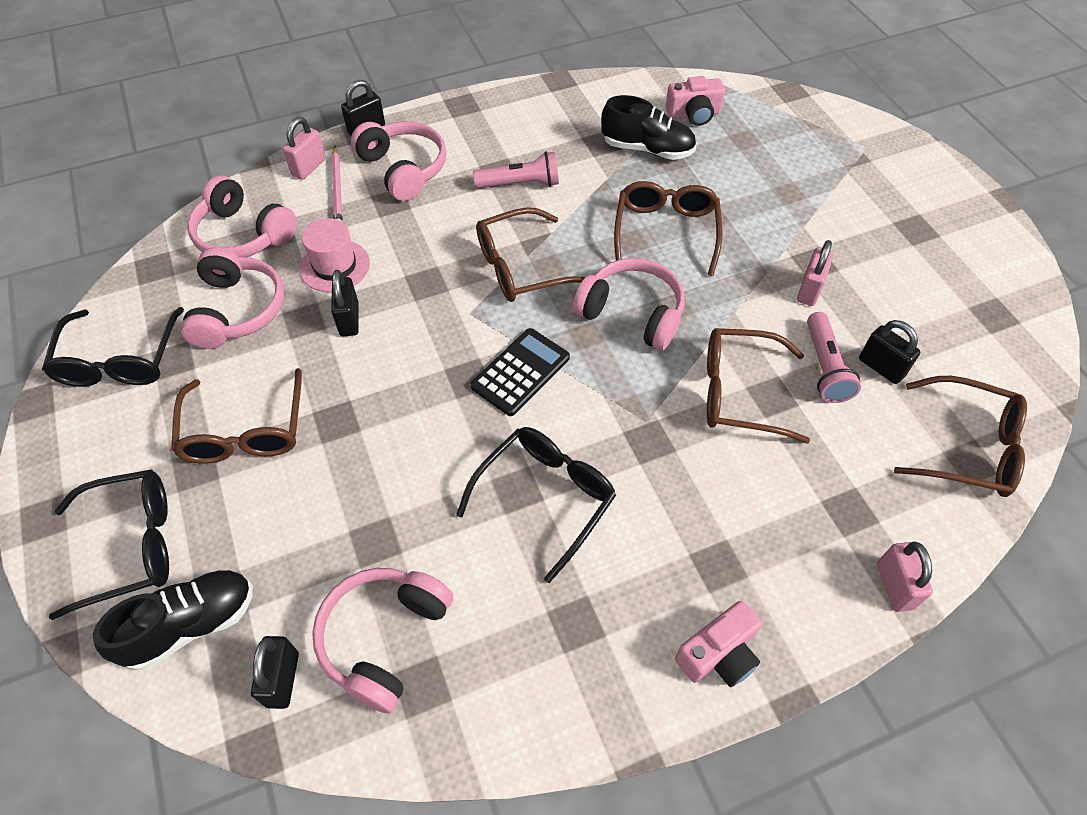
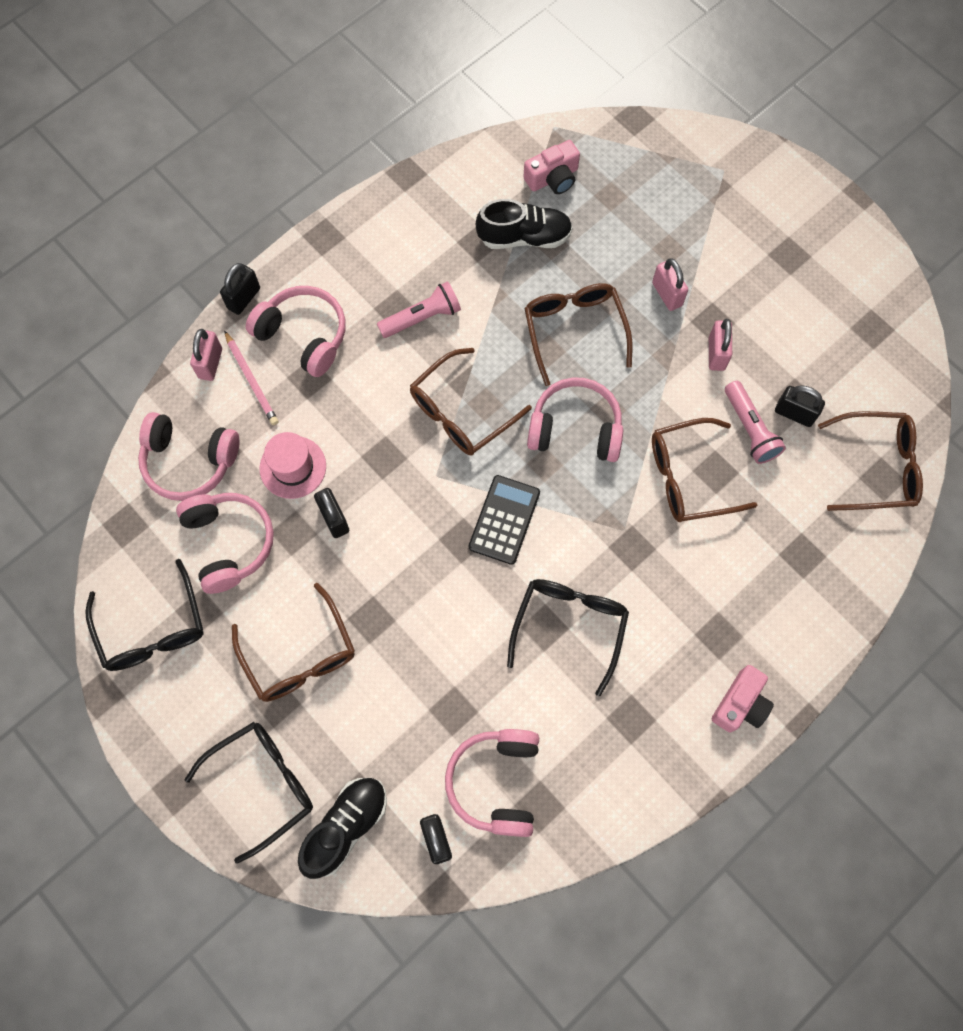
camera: 20 degrees left, 15 degrees up
pink padlock [877,541,933,612] -> pink padlock moved to [652,258,688,311]

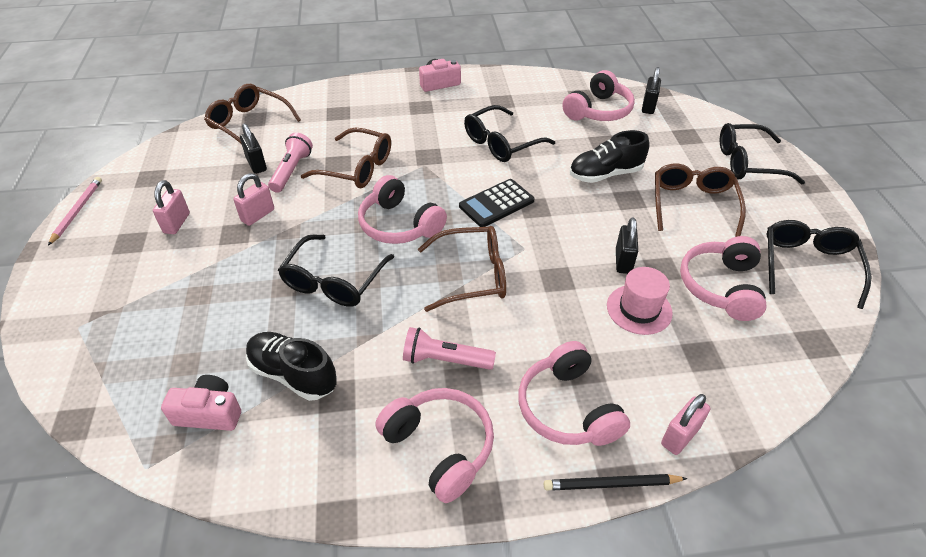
camera: 145 degrees left, 25 degrees down
pink headphones [138,412,239,501] -> pink headphones moved to [375,388,494,503]
black padlock [220,263,260,315] -> black pencil [544,474,687,491]
pink pencil [224,330,279,425] -> pink pencil moved to [48,177,102,246]
black shoe [298,778,387,879] -> black shoe moved to [570,130,649,183]
brown glasses [524,283,632,386] -> black glasses [278,234,394,306]
pink padlock [652,258,688,311] -> pink padlock moved to [153,180,190,234]

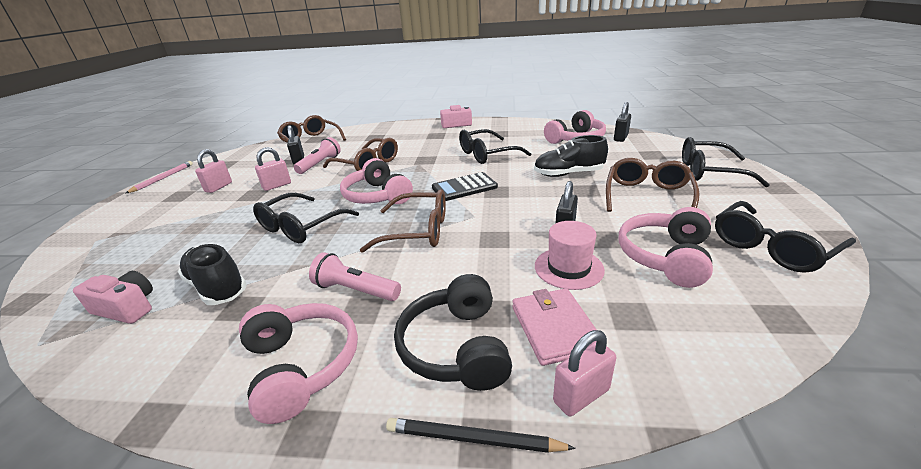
camera: 15 degrees right, 15 degrees down
pink headphones [518,341,630,446] -> black headphones [394,274,512,391]
black glasses [766,220,871,309] -> black glasses turned 150 degrees counterclockwise [715,201,856,273]
none -> pink wallet [512,288,597,366]

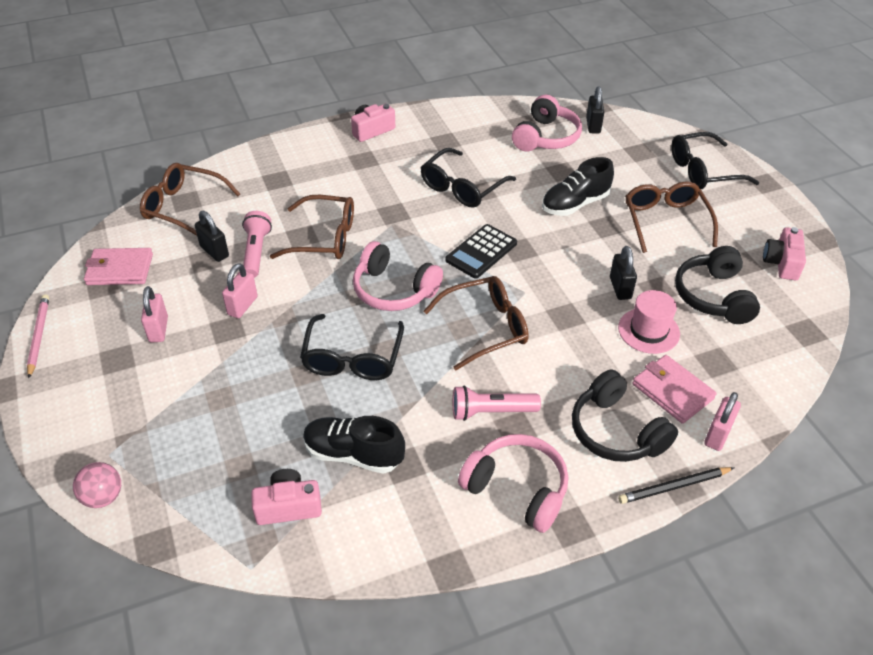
camera: 30 degrees left, 15 degrees up
pink headphones [619,207,713,288] -> black headphones [675,246,760,324]
black glasses [715,201,856,273] -> pink camera [763,227,806,281]
none -> pink ball [73,462,121,508]
none -> pink wallet [84,248,153,285]

